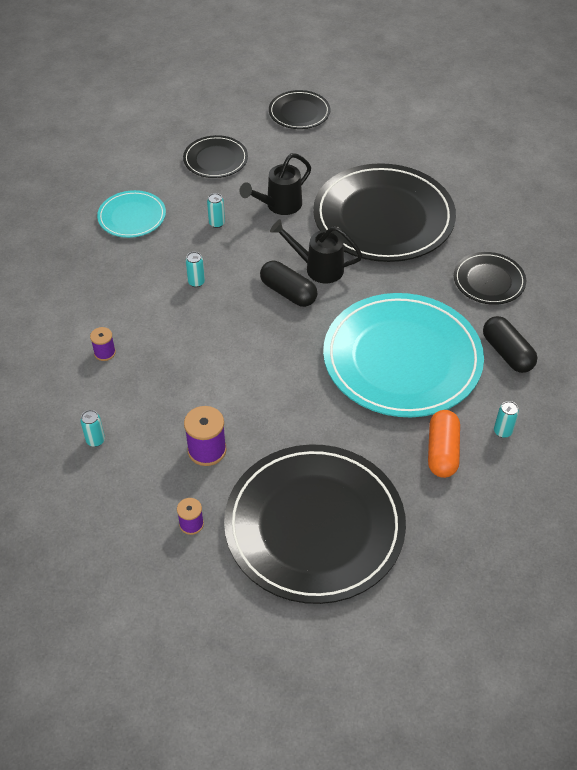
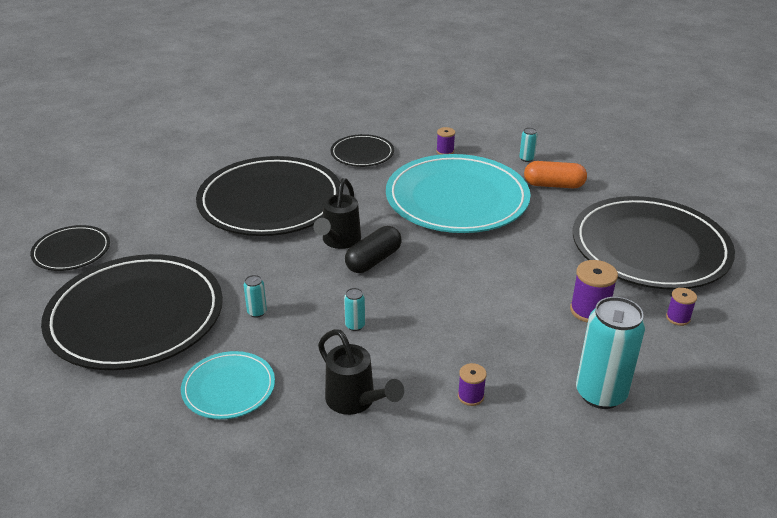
camera: 90 degrees left, 15 degrees down
turquoise can [80,410,105,447] -> turquoise can [576,297,645,409], size x2.34
black plate [183,135,248,178] -> black plate [41,254,223,370], size x2.07
black watering can [239,153,311,215] -> black watering can moved to [318,329,404,415]
black capsule [483,316,538,373] -> purple spool [436,127,455,155]

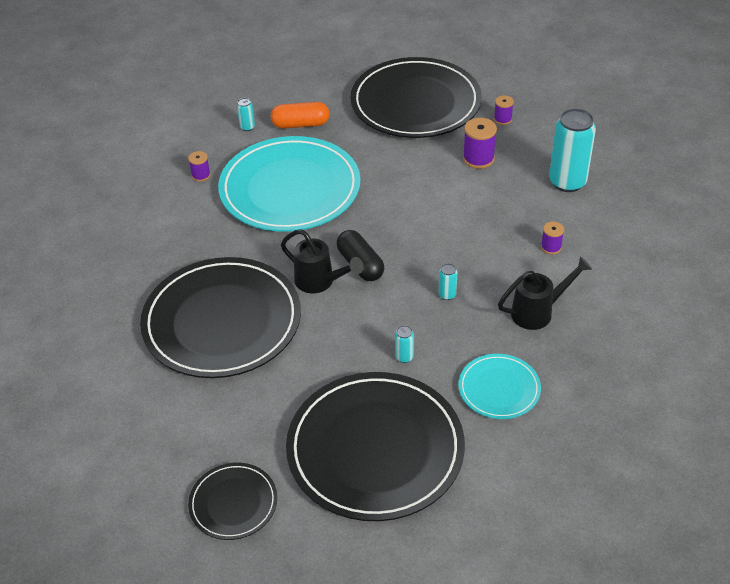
camera: 70 degrees left, 10 degrees up
black plate [331,134,394,167] -> none
orange capsule [524,161,587,188] -> orange capsule turned 60 degrees clockwise [271,102,329,129]

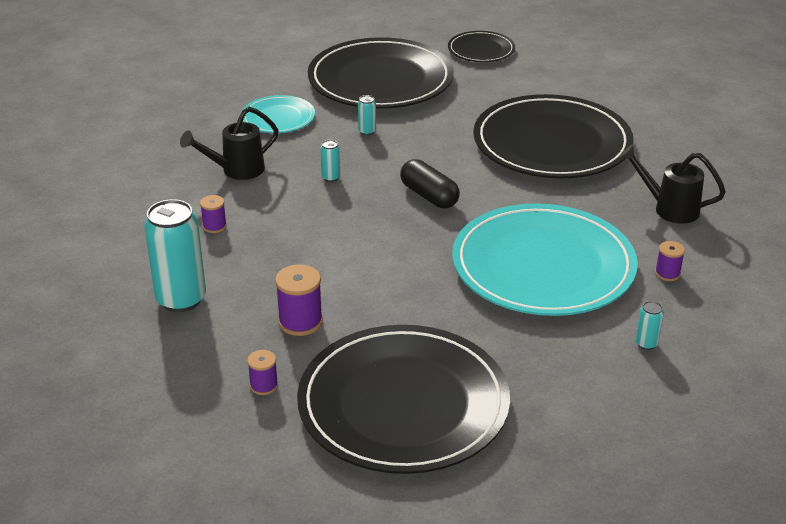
camera: 170 degrees right, 10 degrees down
orange capsule [271,102,329,129] -> none
black watering can [281,229,363,293] -> black watering can moved to [619,144,726,224]

